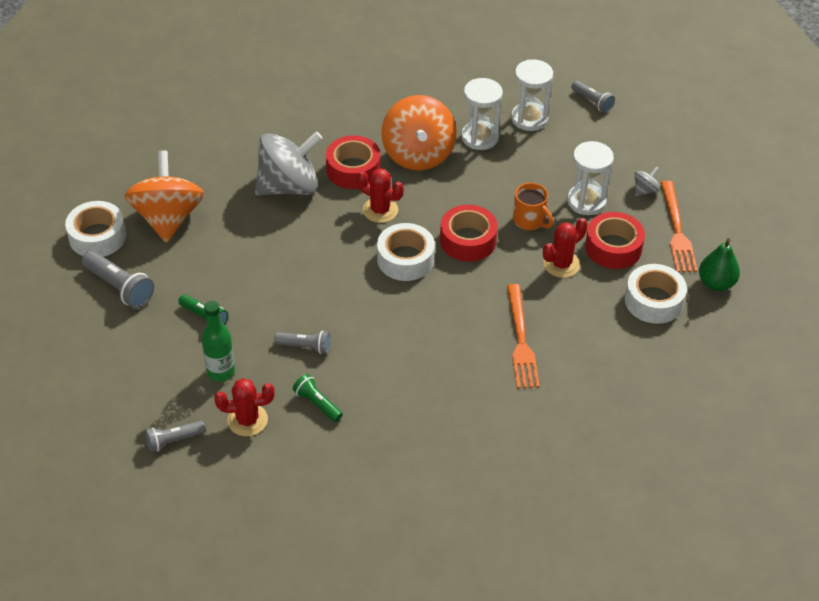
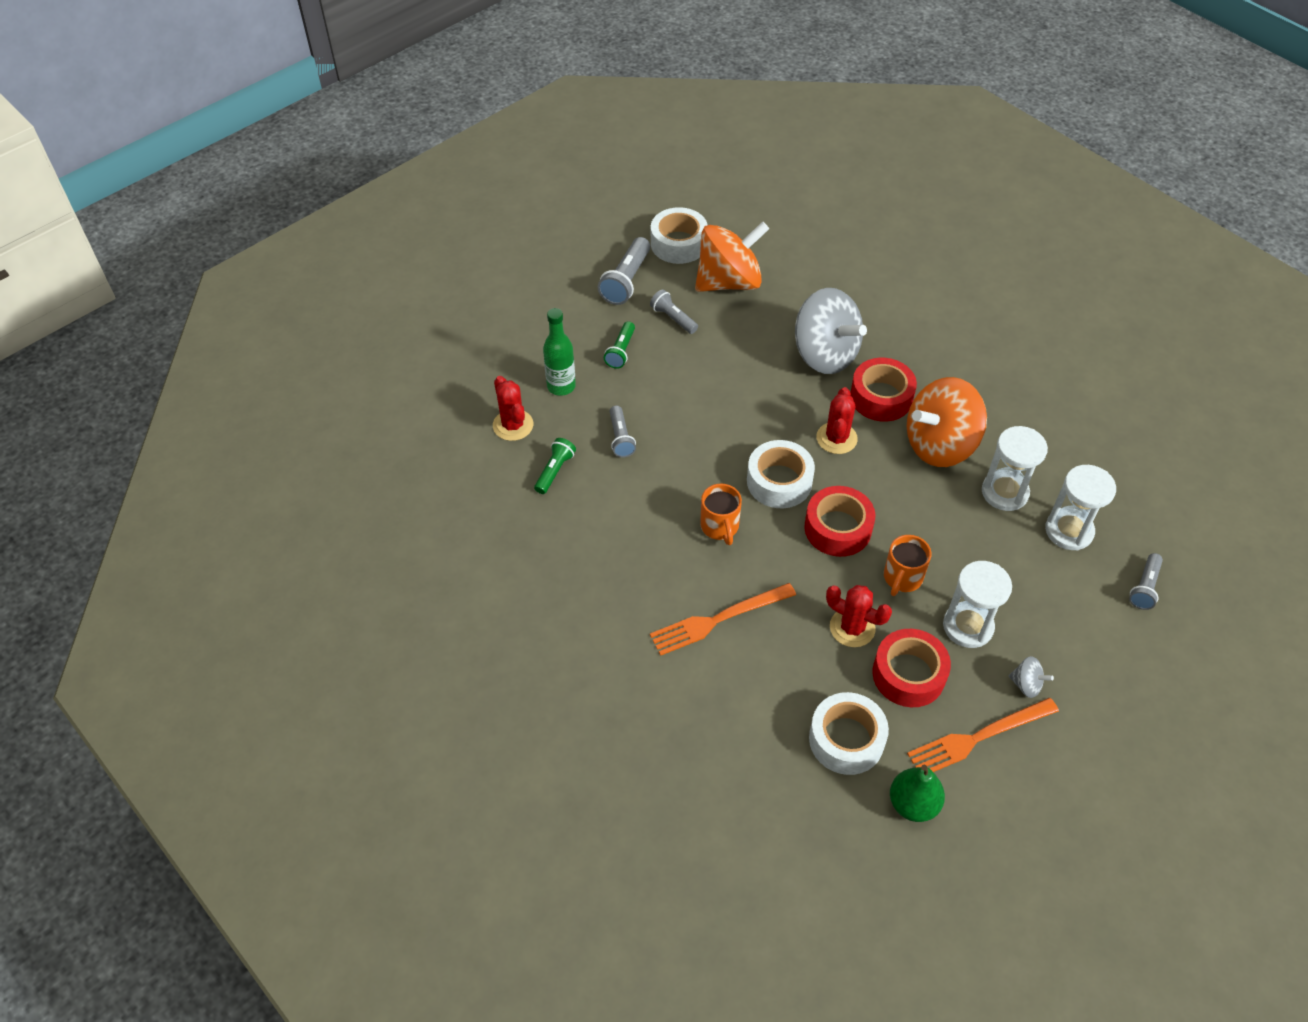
camera: 70 degrees right, 5 degrees up
grey flashlight [145,421,205,452] -> grey flashlight moved to [650,289,698,334]
none -> orange mug [700,484,742,545]

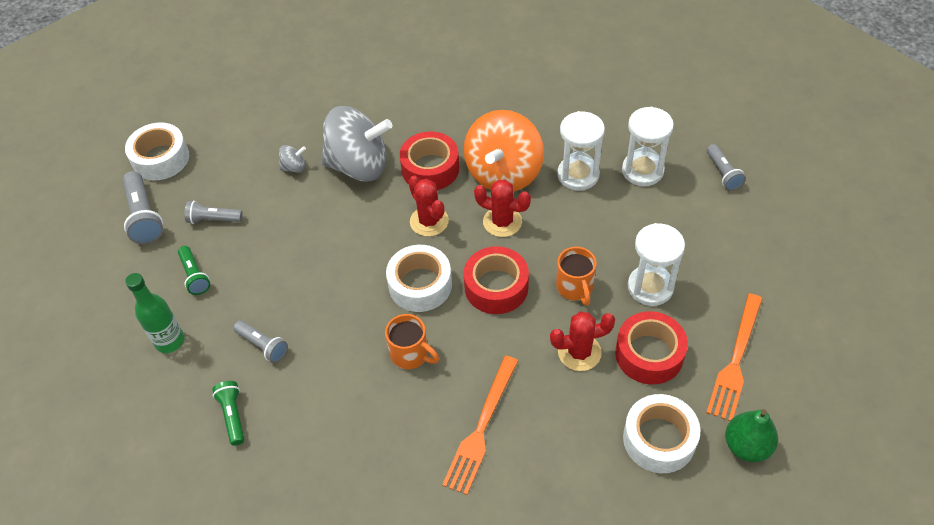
camera: 40 degrees left, 0 degrees up
red cactus [493,376,533,441] -> red cactus moved to [474,179,531,237]
orange spinning top [695,222,769,292] -> none
grey spinning top [1009,656,1054,698] -> grey spinning top moved to [279,145,306,173]

